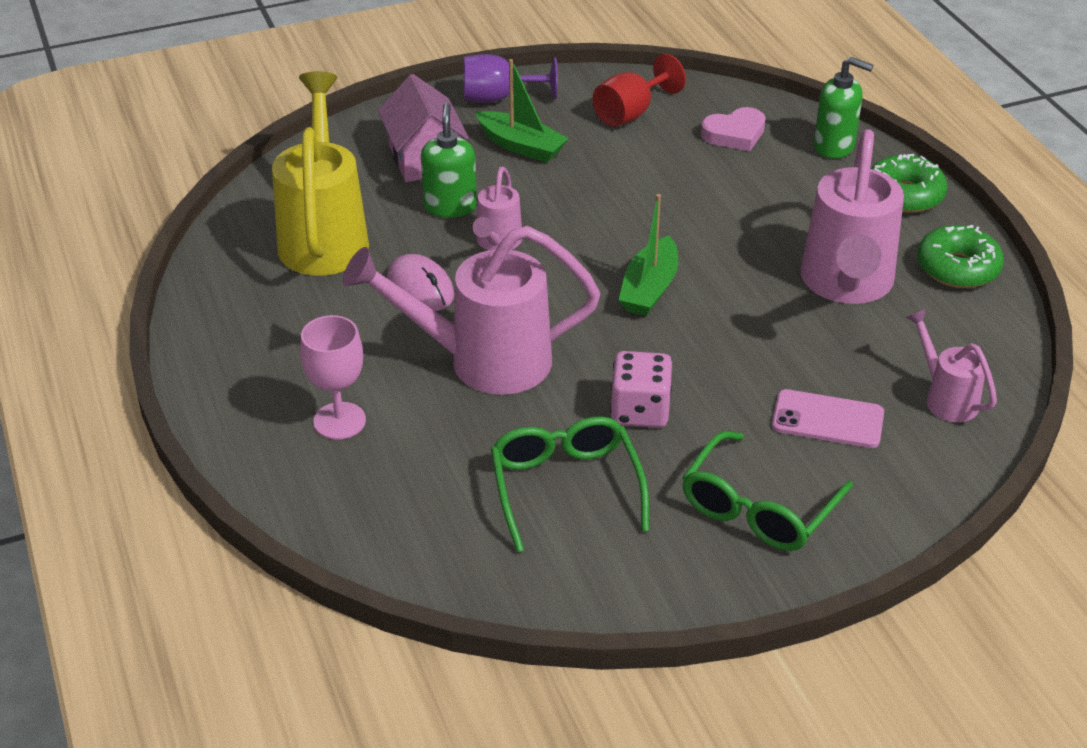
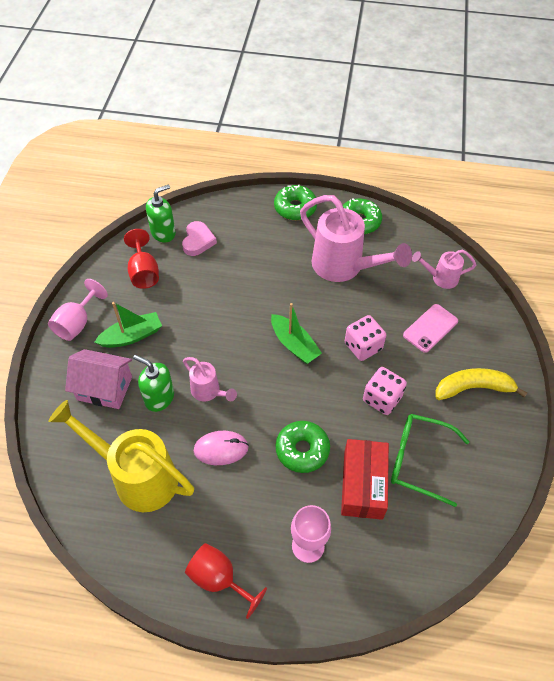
camera: 60 degrees left, 15 degrees up
pink watering can [343,226,600,395] -> green donut [276,421,330,473]
purple goblet [463,54,558,103] -> pink goblet [48,279,108,341]
green glasses [682,431,853,551] -> yellow banana [435,368,528,400]
green soap dispenser [814,57,873,159] -> green soap dispenser moved to [146,184,176,243]
none -> red goblet [185,543,267,619]
none -> red box [341,439,389,520]
none -> pink dice [345,315,386,361]

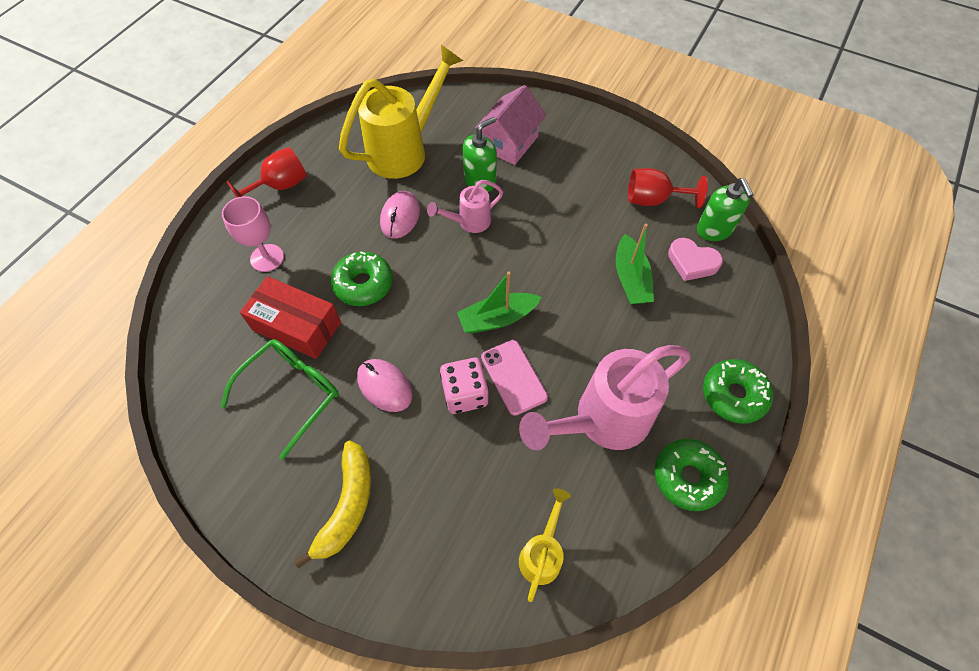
camera: 110 degrees right, 5 degrees up
pink goblet [48,279,108,341] -> none
green boat [94,302,162,348] -> green boat moved to [616,224,654,304]
pink dice [363,367,407,415] -> pink mouse [357,359,413,412]
pink phone [403,304,458,353] -> pink phone moved to [481,340,548,416]
pink watering can [412,250,476,289] -> yellow watering can [519,489,571,602]

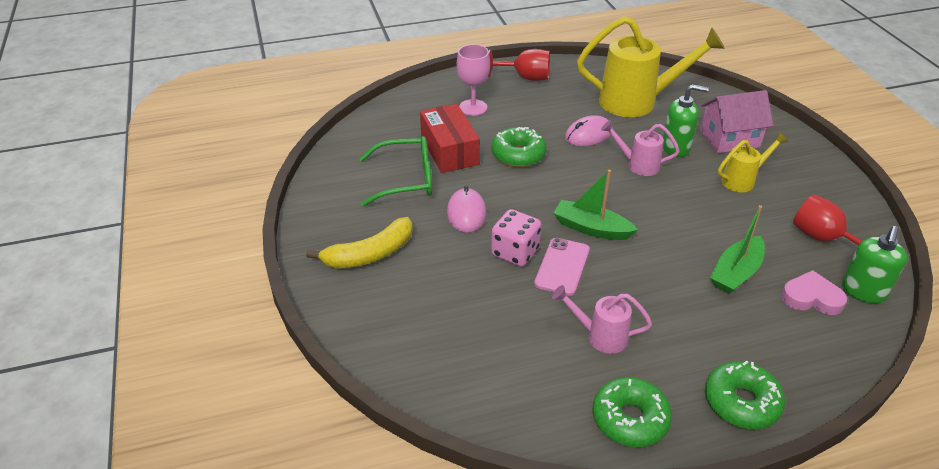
camera: 45 degrees right, 20 degrees down
pink watering can [519,345,691,450] -> pink watering can [552,285,652,354], size x0.51
yellow watering can [519,489,571,602] -> yellow watering can moved to [718,132,788,192]
pink heart [668,238,723,281] -> pink heart turned 120 degrees clockwise [781,270,847,315]

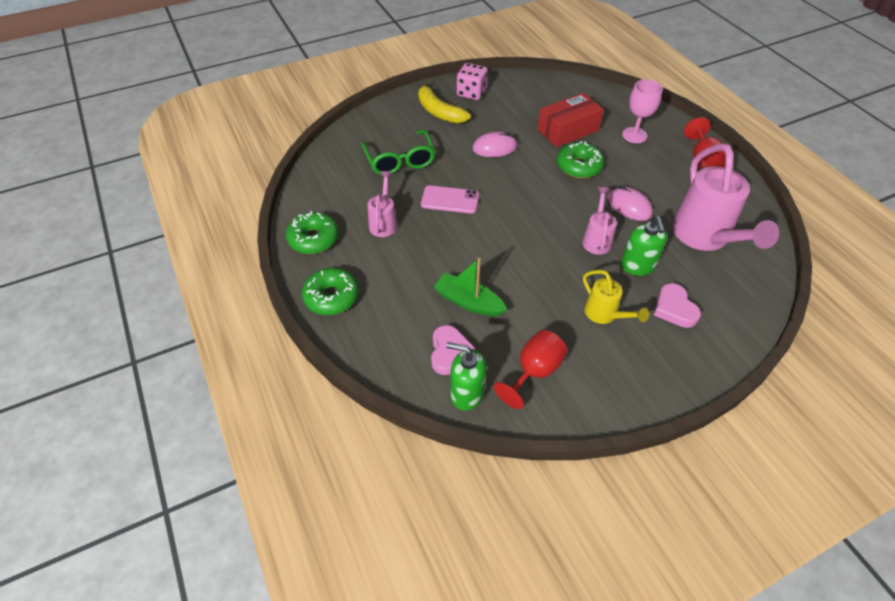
camera: 80 degrees right, 10 degrees up
green glasses [359,136,432,207] -> green glasses moved to [361,130,435,175]
pink dice [491,209,541,267] -> pink dice moved to [457,63,488,100]
green boat [554,170,638,240] -> none
yellow watering can [577,16,725,117] -> pink watering can [672,143,779,251]
pink house [700,90,773,153] -> pink heart [654,283,701,328]

